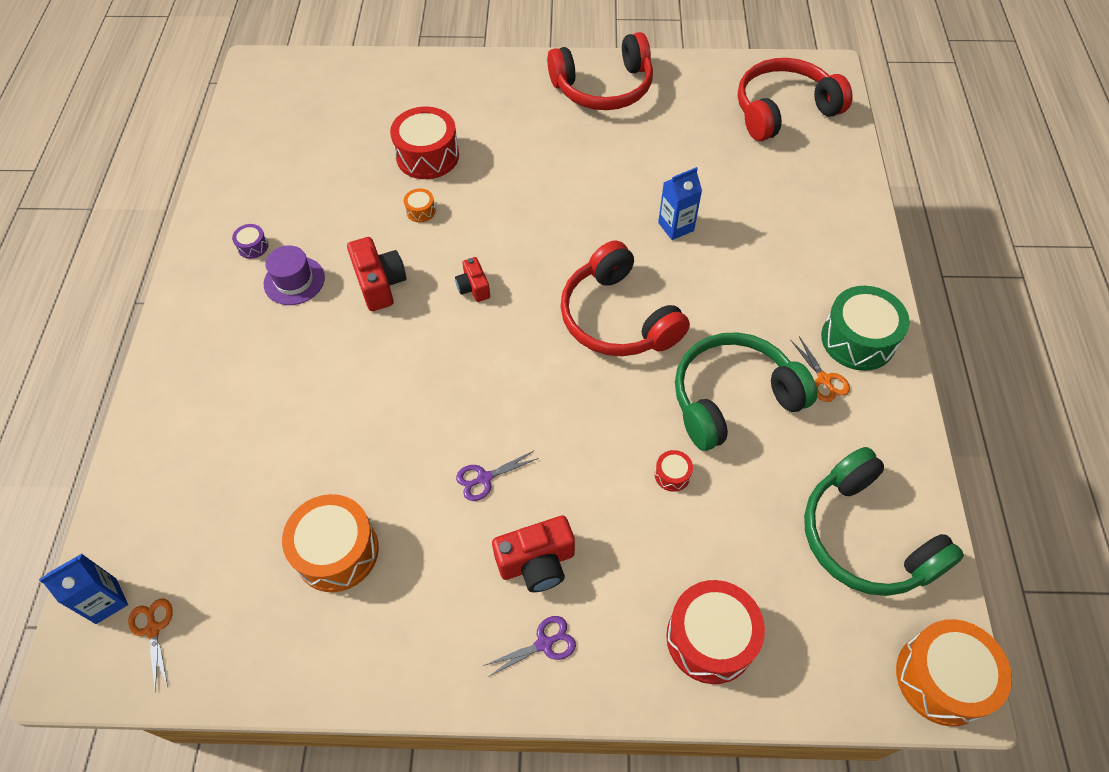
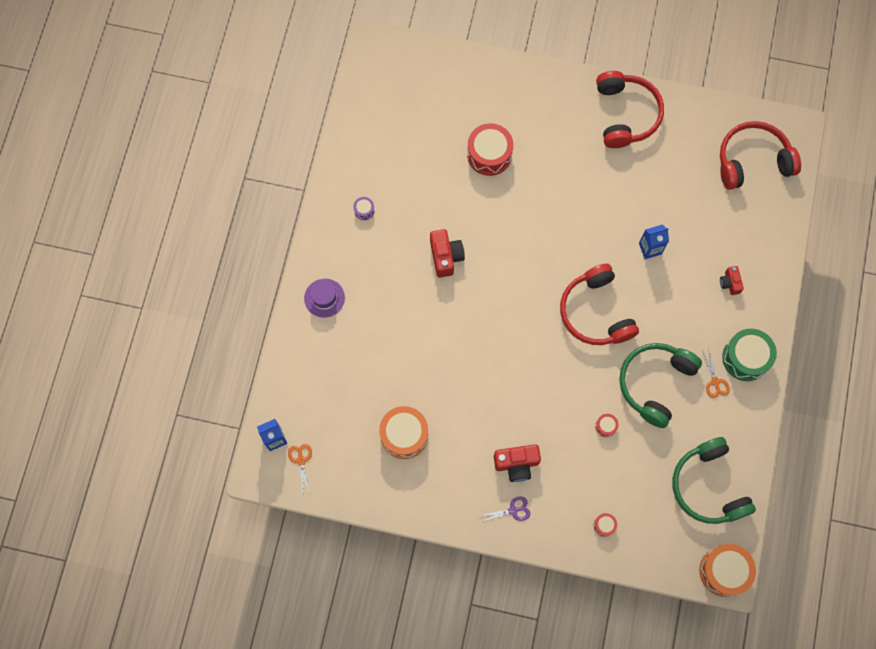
camera: 10 degrees right, 15 degrees up
purple hat [264,245,325,305] -> purple hat moved to [304,279,345,318]
orange drum [404,189,436,222] -> none
red camera [455,257,490,302] -> red camera moved to [720,266,744,295]
purple scissors [456,451,539,501] -> none
red headphones [547,32,653,110] -> red headphones turned 90 degrees counterclockwise [596,71,664,148]
red drum [666,580,765,684] -> red drum [594,513,617,537], size x0.45
green headphones [675,332,817,451] -> green headphones turned 45 degrees counterclockwise [619,343,702,428]

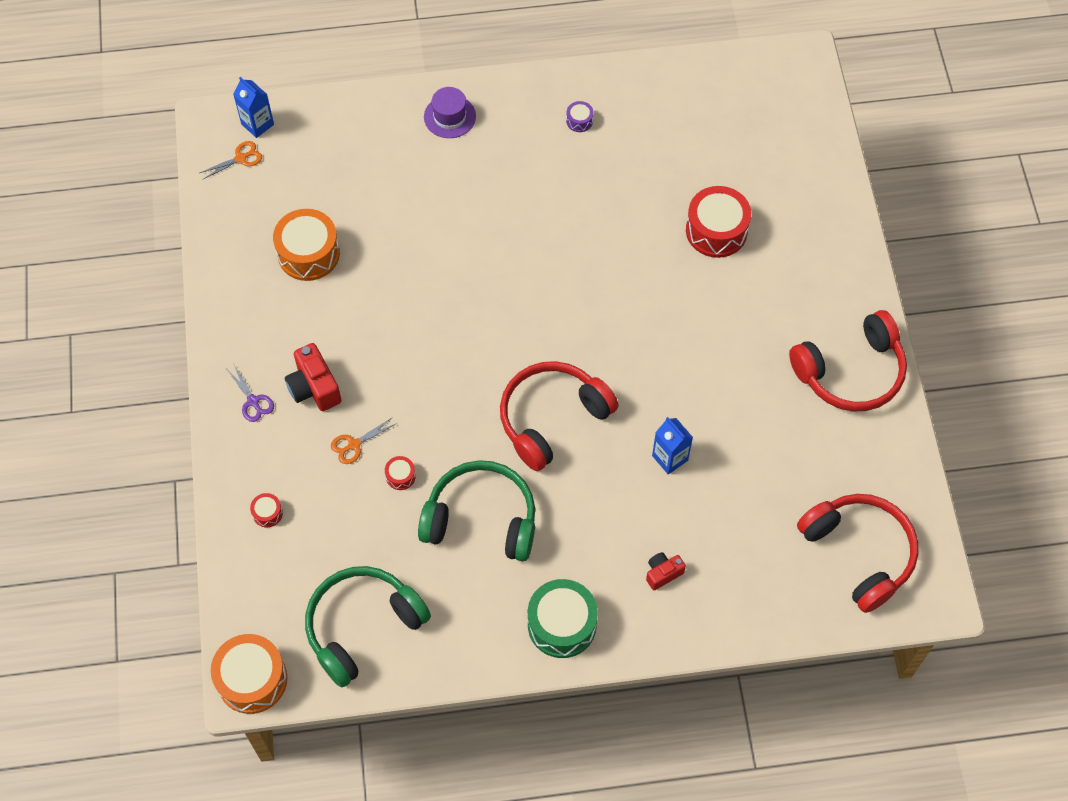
camera: 70 degrees right, 10 degrees down
red camera [430,229,465,278] -> none
orange scissors [702,350,730,398] -> orange scissors moved to [331,417,397,464]

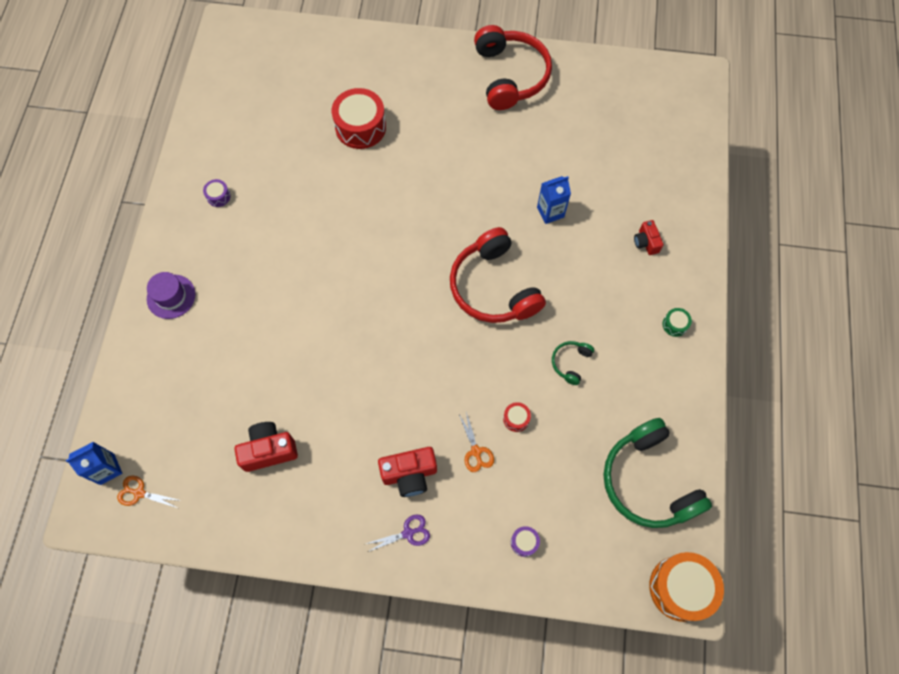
camera: 75 degrees left, 5 degrees up
orange scissors [200,141,262,179] -> orange scissors turned 60 degrees counterclockwise [117,476,182,508]
red drum [250,493,283,527] -> purple drum [511,526,540,557]
orange drum [273,209,340,281] -> red camera [234,422,298,472]
green headphones [418,460,535,561] -> green headphones [552,341,594,385], size x0.44
green drum [528,579,598,658] -> green drum [662,308,692,337], size x0.45
red headphones [797,494,918,613] -> none

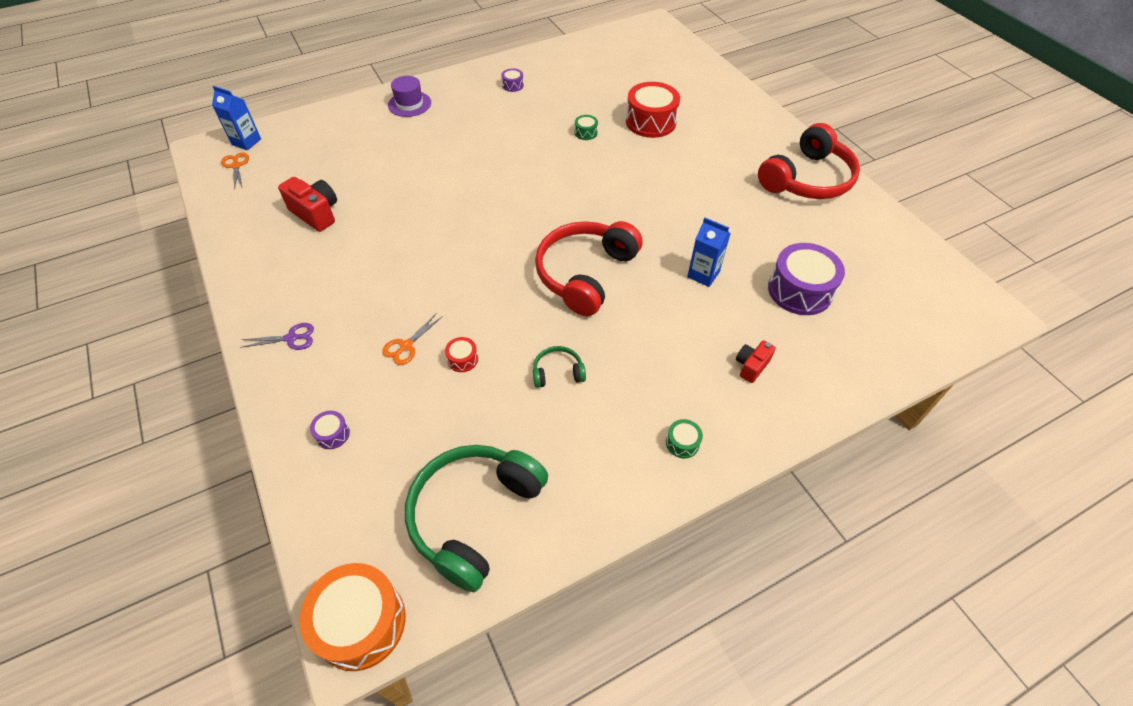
camera: 55 degrees right, 15 degrees down
purple scissors [366,514,430,552] -> purple scissors turned 45 degrees counterclockwise [240,323,314,350]
red camera [378,447,437,497] -> none
none -> green drum [575,115,598,140]
none -> purple drum [768,243,845,315]

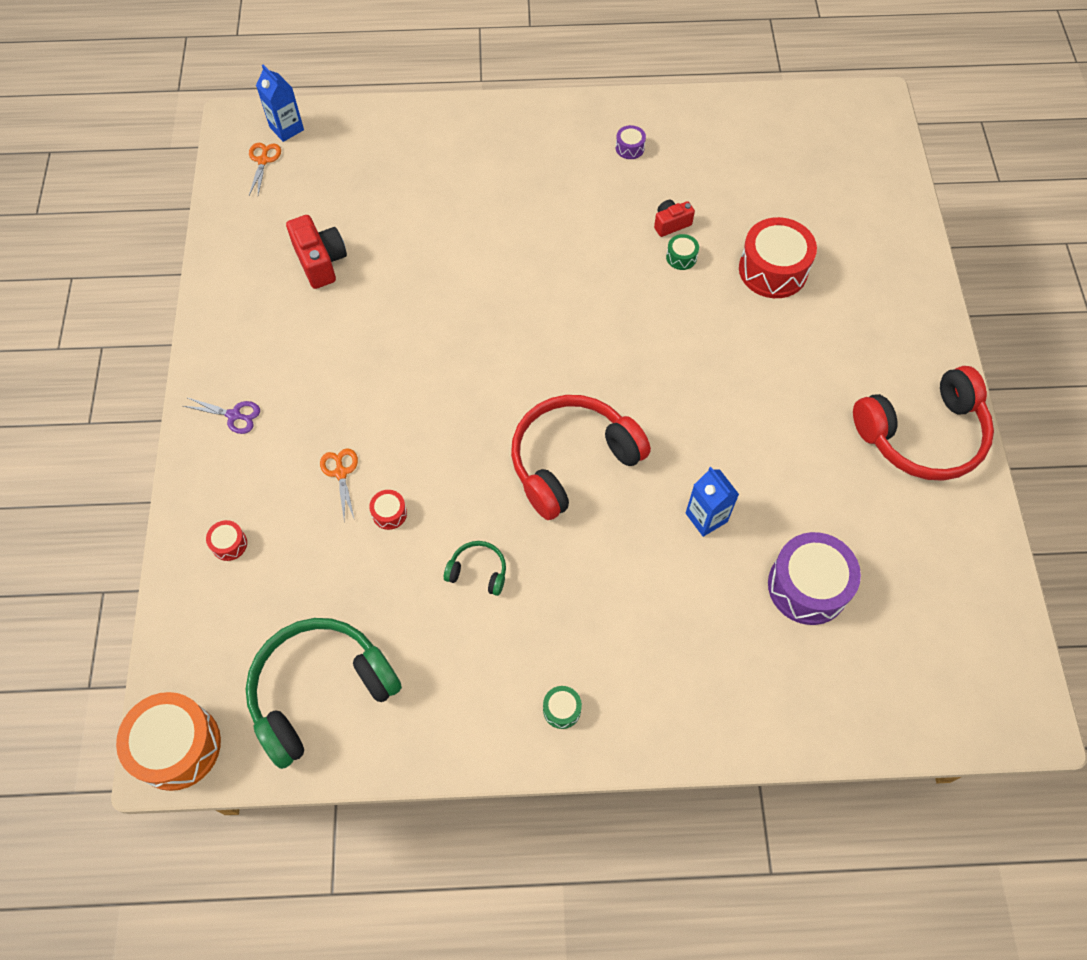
camera: 25 degrees right, 10 degrees up
purple drum [310,411,350,449] -> red drum [206,520,247,561]
orange scissors [382,313,443,365] -> orange scissors turned 105 degrees clockwise [320,449,358,520]
purple hat [388,76,431,117] -> none
red camera [736,340,776,383] -> red camera moved to [654,200,695,237]

